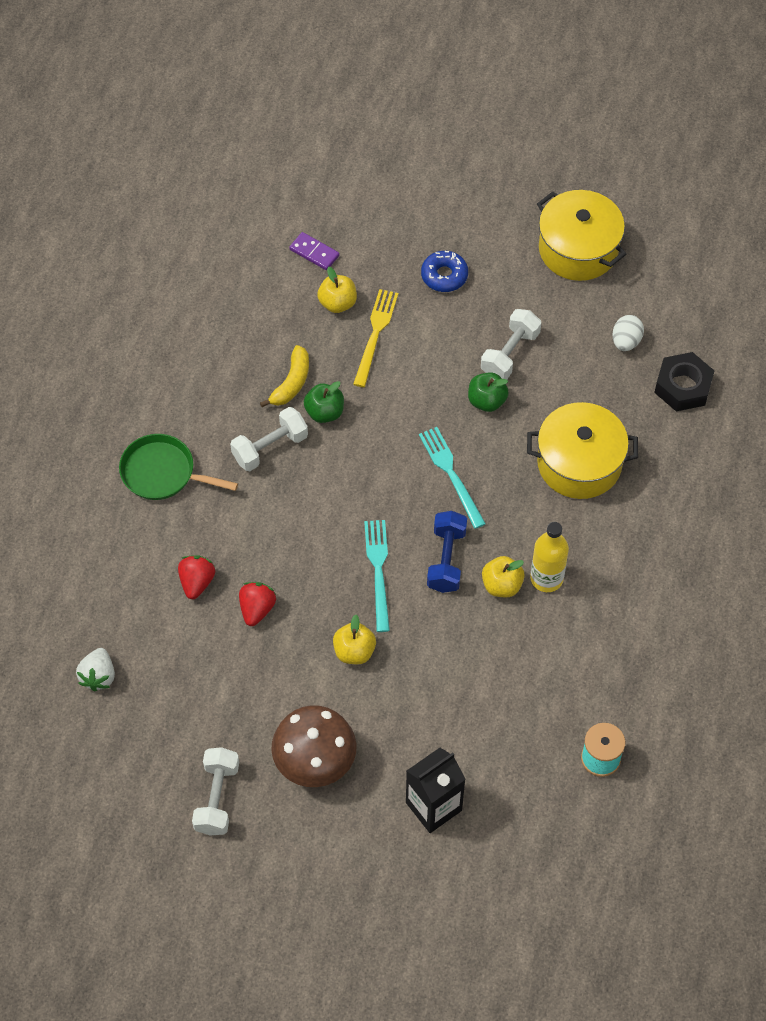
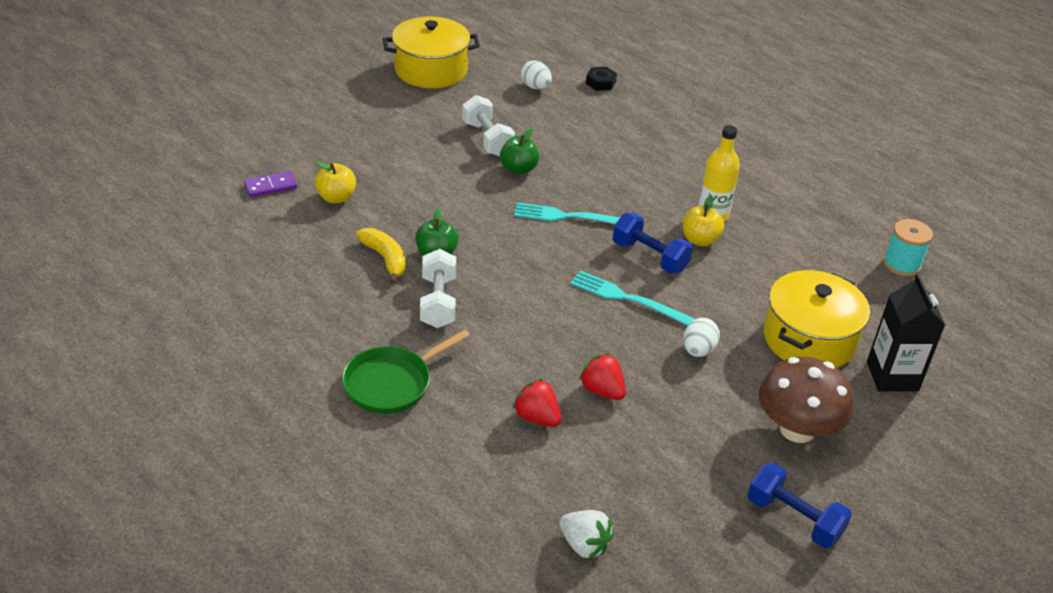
camera: 60 degrees left, 20 degrees down
white dumbbell [192,747,239,836] -> blue dumbbell [748,463,852,548]
yellow apple [333,615,376,664] -> white egg [683,318,720,357]
yellow fork [353,289,398,387] -> none
blue donut [421,251,468,292] -> none
yellow pot [527,402,638,499] -> yellow pot moved to [763,270,870,368]
black nut [654,352,714,411] -> black nut [586,67,617,91], size x0.59

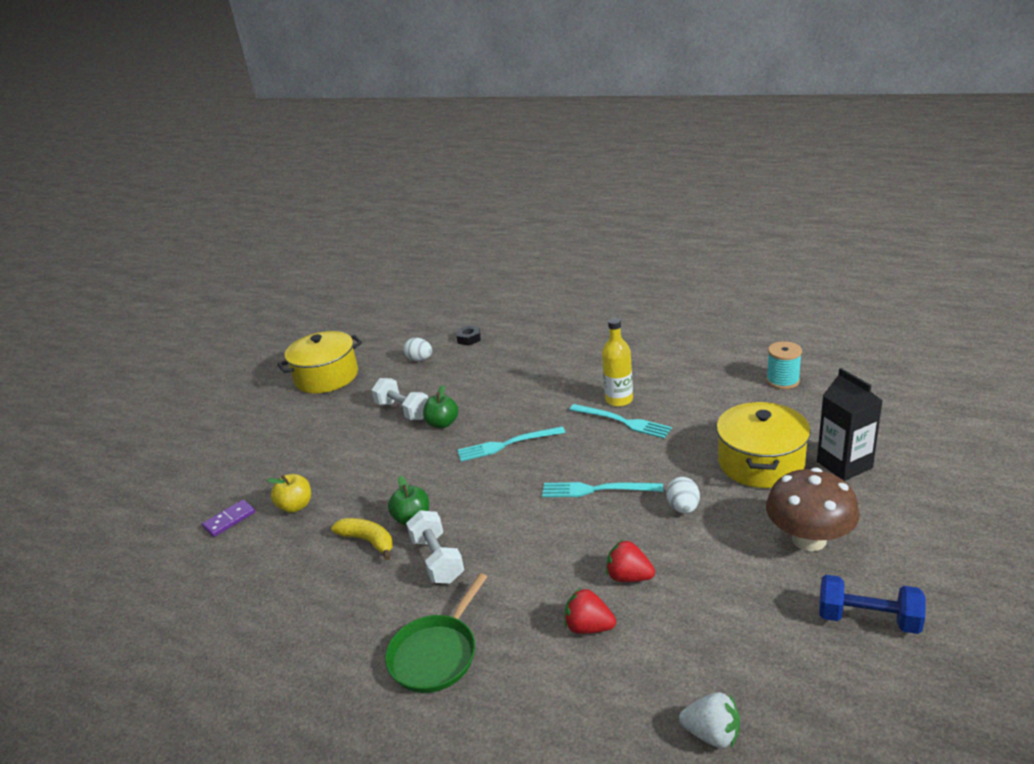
camera: 15 degrees left, 10 degrees down
blue dumbbell [613,213,693,273] -> none
yellow apple [683,195,724,246] -> turquoise fork [569,404,672,439]

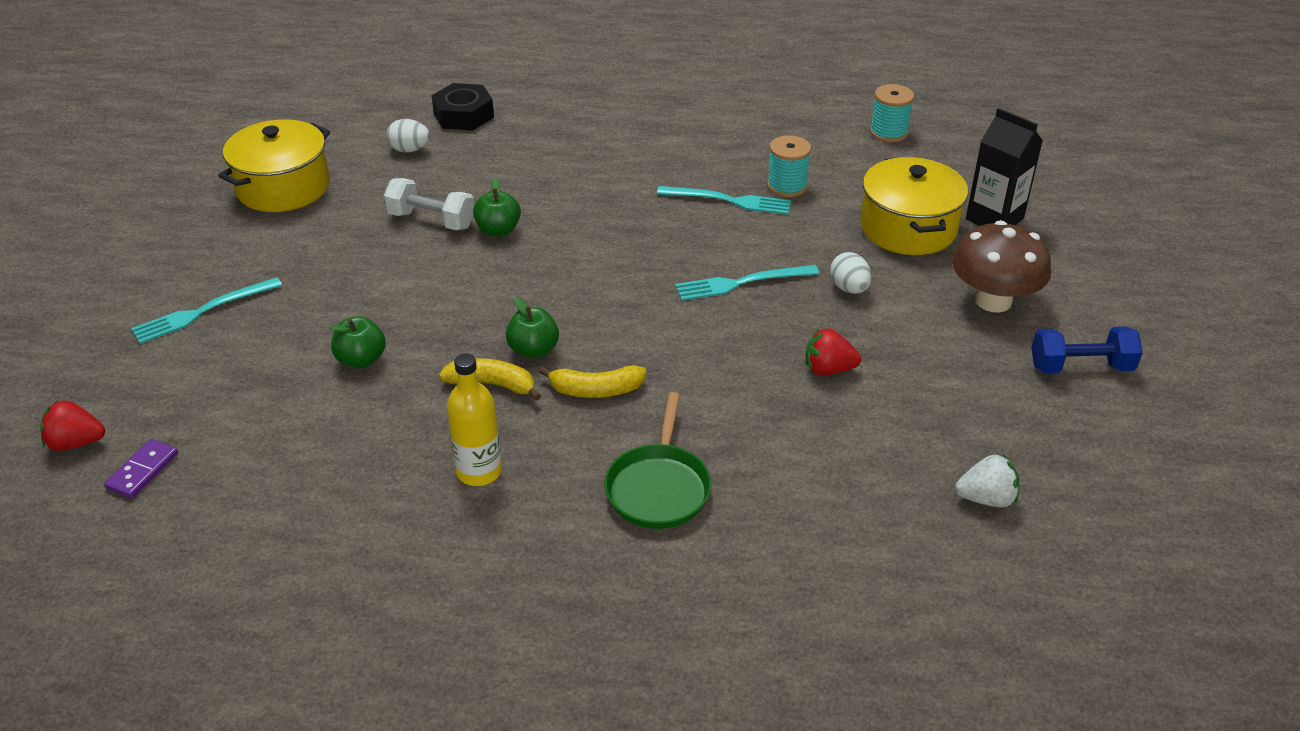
camera: 25 degrees left, 10 degrees up
purple domino [202,500,255,537] -> purple domino moved to [104,439,178,499]
yellow apple [267,474,311,513] -> green apple [330,316,386,368]
white dumbbell [406,510,464,583] -> yellow banana [539,365,647,398]
black nut [456,325,481,346] -> black nut [431,83,494,131], size x1.69
turquoise fork [458,426,565,461] -> turquoise fork moved to [131,277,282,344]
red strawberry [564,587,616,634] -> red strawberry moved to [40,400,105,451]
yellow bottle [602,318,633,407] -> yellow bottle moved to [446,353,502,486]
none -> turquoise spool [767,135,811,197]

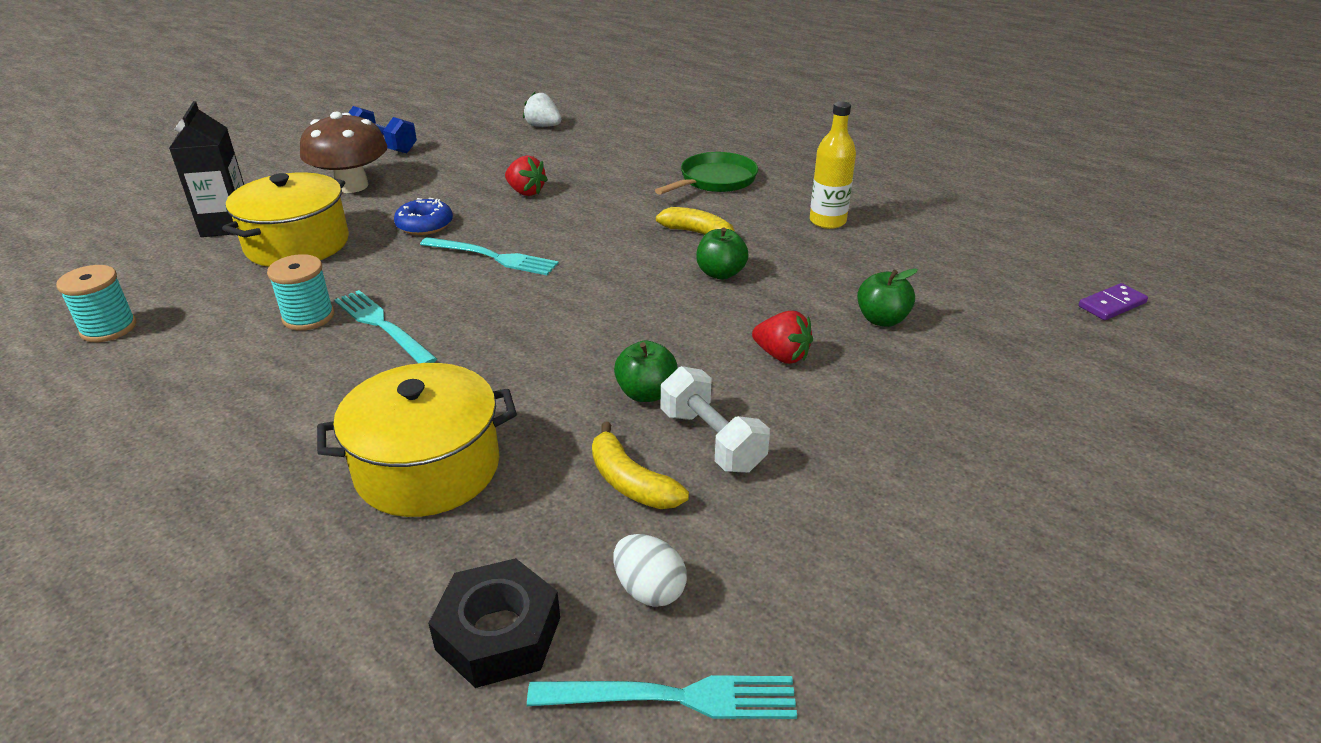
camera: 145 degrees left, 5 degrees down
red strawberry [40,400,105,451] -> red strawberry moved to [752,311,813,364]
turquoise fork [131,277,282,344] -> turquoise fork moved to [527,675,797,719]
yellow pot [218,119,330,212] -> yellow pot moved to [317,363,517,517]
yellow banana [439,358,541,401] -> yellow banana moved to [592,422,689,509]
white egg [830,252,872,294] -> blue donut [394,198,453,235]

